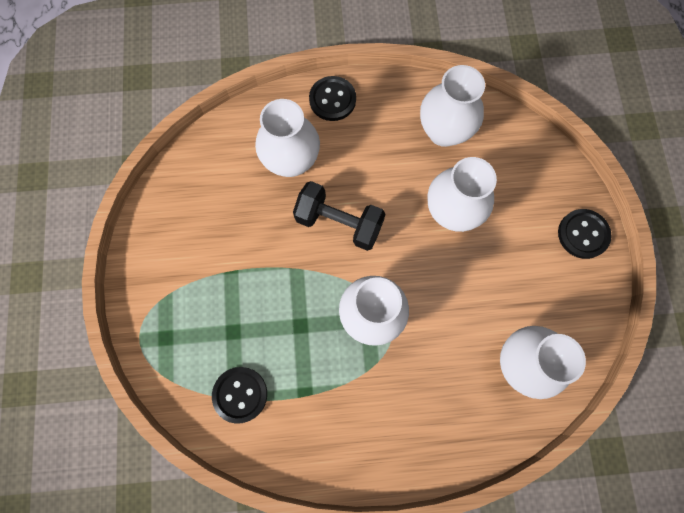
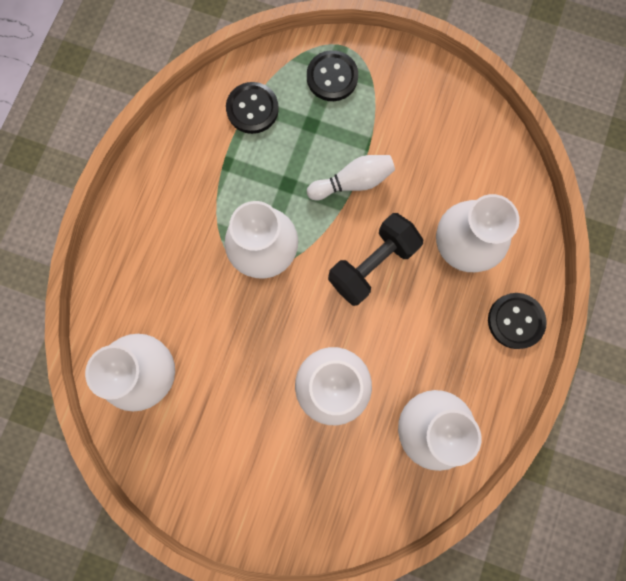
camera: 115 degrees right, 5 degrees up
black button [558,209,612,259] -> black button moved to [307,50,358,101]
none -> white bowling pin [307,155,395,200]

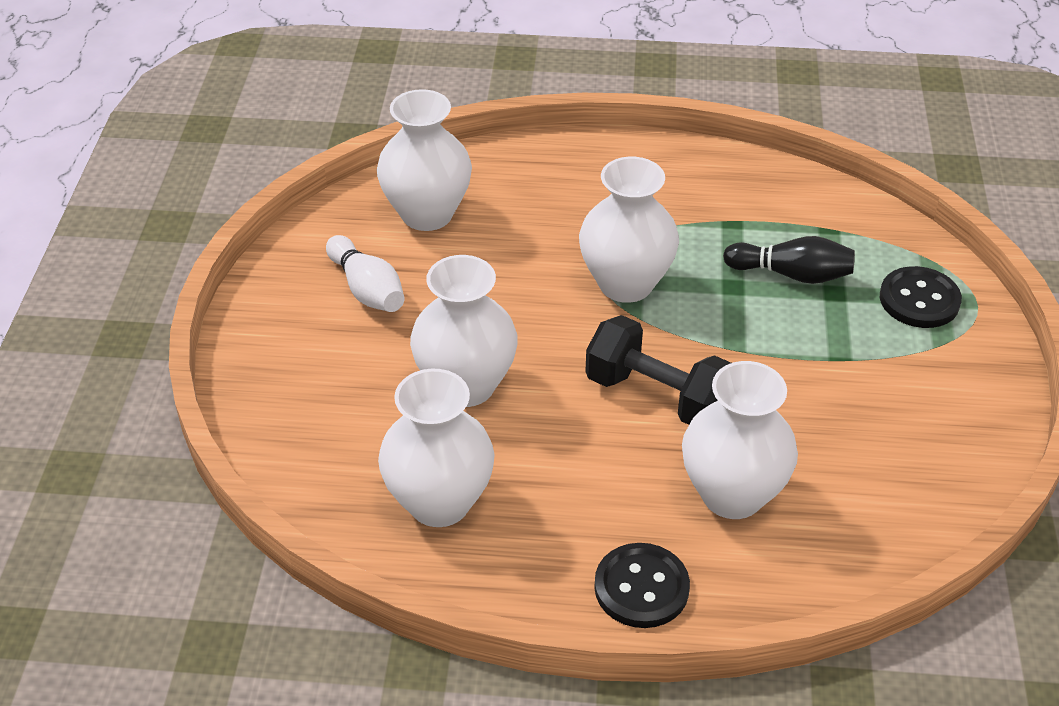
camera: 75 degrees right, 35 degrees down
black button [226,82,279,134] -> none
white bowling pin [307,155,395,200] -> white bowling pin moved to [326,235,405,312]
none -> black bowling pin [723,236,855,284]

